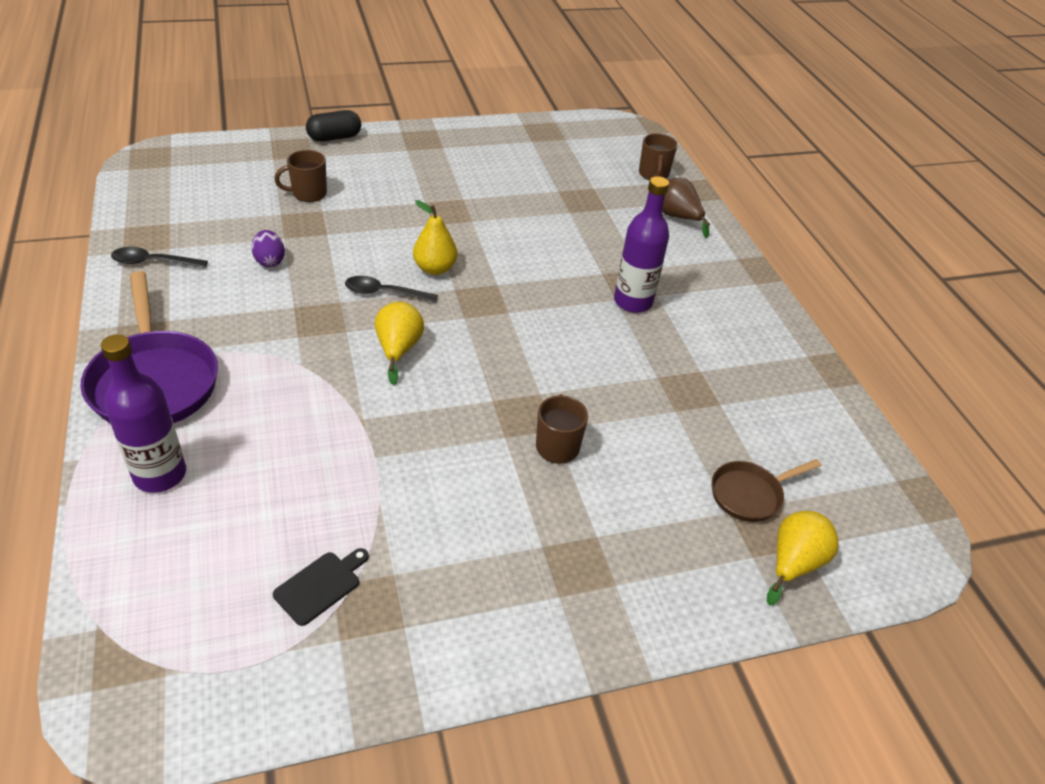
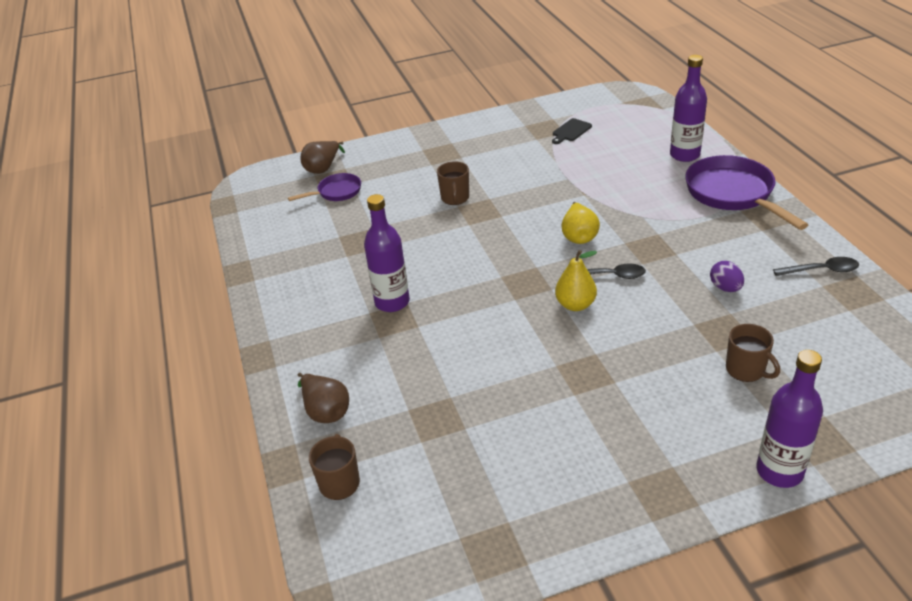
camera: 175 degrees left, 5 degrees down
brown mug [274,150,327,202] -> brown mug turned 75 degrees clockwise [726,324,780,382]
black capsule [306,110,361,142] -> purple bottle [756,350,823,488]
brown pan [712,459,821,522] -> purple pan [288,173,361,201]
yellow pear [767,511,839,605] -> brown pear [300,141,345,174]

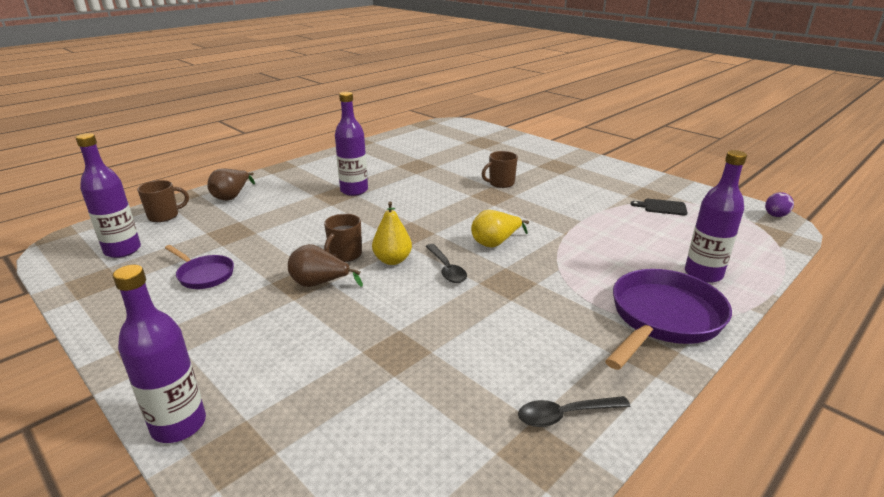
camera: 60 degrees right, 10 degrees down
purple pan [288,173,361,201] -> purple pan moved to [165,245,234,289]
brown pear [300,141,345,174] -> brown pear moved to [288,244,363,287]
purple egg [710,261,744,292] -> purple egg moved to [765,192,794,217]
brown mug [726,324,780,382] -> brown mug moved to [324,214,362,262]
black spoon [773,257,859,276] -> black spoon turned 105 degrees clockwise [518,396,631,427]
none -> purple bottle [75,133,141,258]

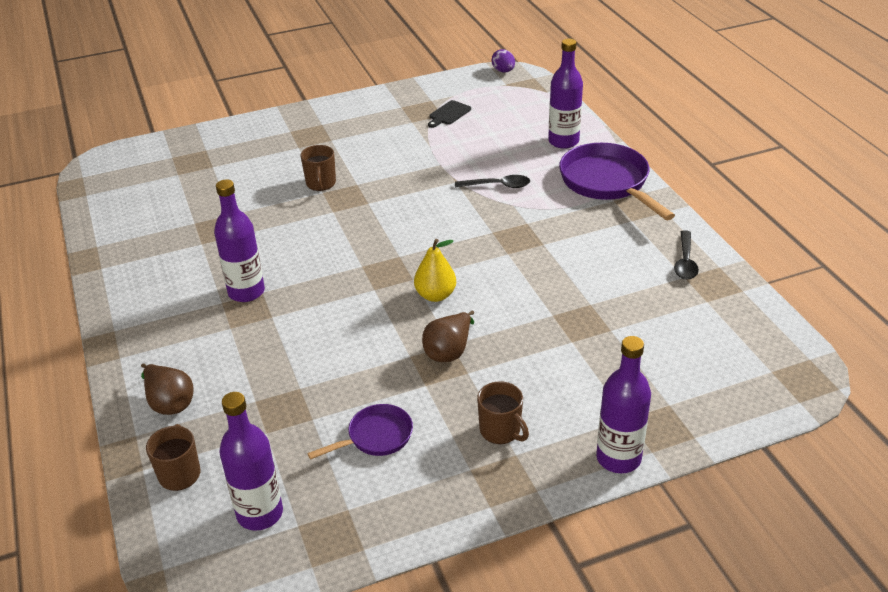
camera: 65 degrees left, 10 degrees up
brown mug [324,214,362,262] -> brown mug moved to [477,381,529,444]
black spoon [426,244,467,283] -> black spoon moved to [455,175,530,188]
yellow pear [471,210,529,248] -> none

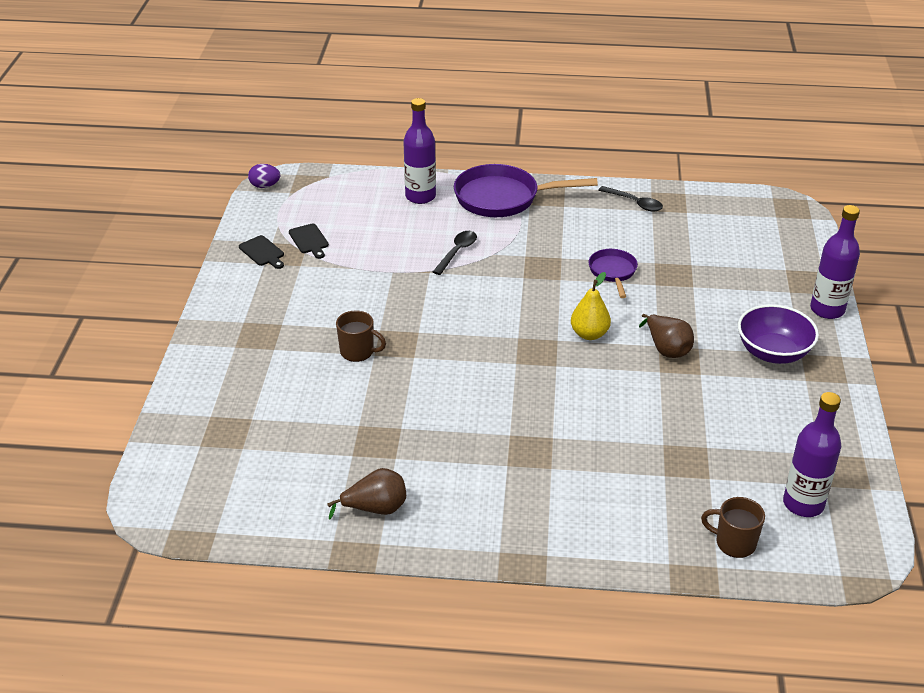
camera: 65 degrees left, 0 degrees up
brown pear [141,363,194,415] -> brown pear moved to [327,468,406,519]
purple bottle [214,179,265,302] -> none
purple pan [307,404,413,459] -> purple pan moved to [588,249,638,298]
brown mug [477,381,529,444] -> purple bowl [738,304,819,364]
none -> black cutting board [239,235,284,269]

